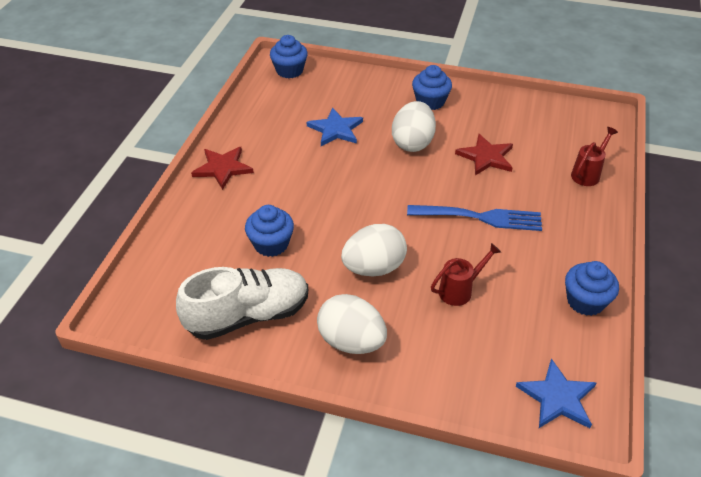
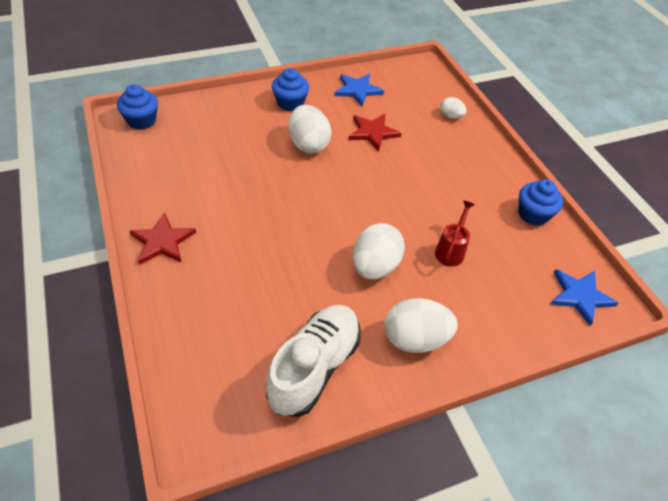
camera: 40 degrees left, 5 degrees up
blue cupcake [245,205,294,257] -> none
blue star [307,108,363,146] -> blue star moved to [334,74,384,106]
blue fork [407,205,542,231] -> none
red watering can [571,127,618,186] -> white egg [440,97,467,119]

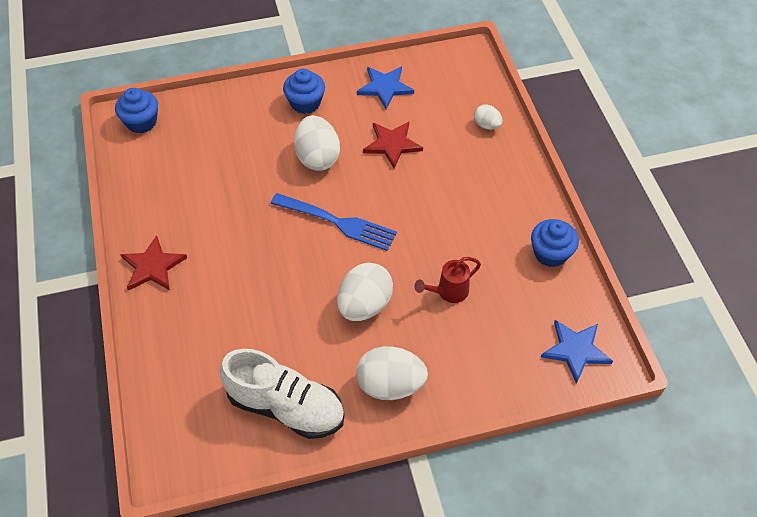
camera: 10 degrees right, 5 degrees up
white shoe [266,305,361,417] -> white shoe turned 75 degrees clockwise [220,349,344,439]
red watering can [435,201,475,266] -> red watering can turned 150 degrees counterclockwise [414,257,481,303]
none -> blue fork [271,193,397,251]

